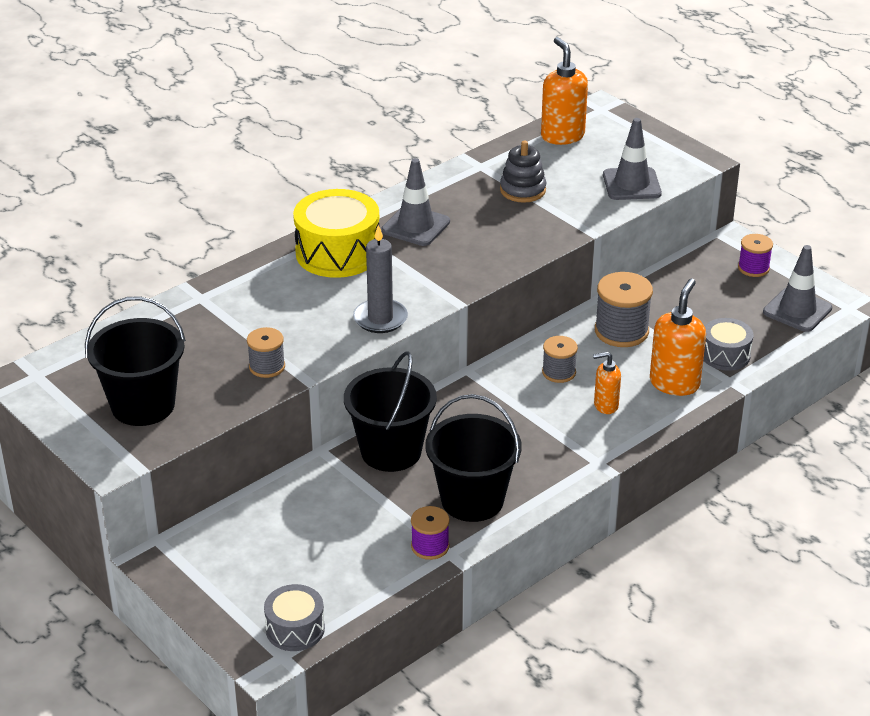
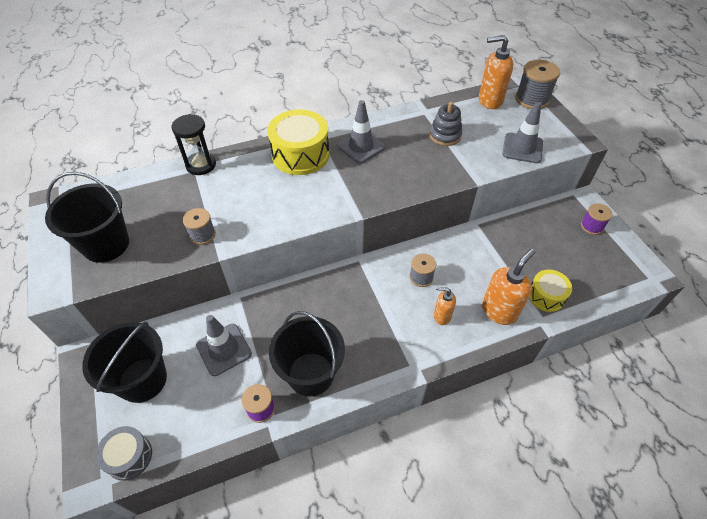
camera: 20 degrees right, 15 degrees up
black bucket [344,351,437,472] -> black bucket moved to [82,322,167,403]
grey candle [353,225,408,333] -> none
orange soap dispenser [541,37,588,145] -> orange soap dispenser turned 90 degrees counterclockwise [479,35,513,109]
grey spool [595,272,653,347] -> grey spool moved to [515,60,560,109]
grey drum [703,318,753,371] -> yellow drum [529,269,572,312]
grey traffic cone [763,245,832,332] -> grey traffic cone moved to [196,315,252,376]
none -> black hourglass [172,114,216,175]

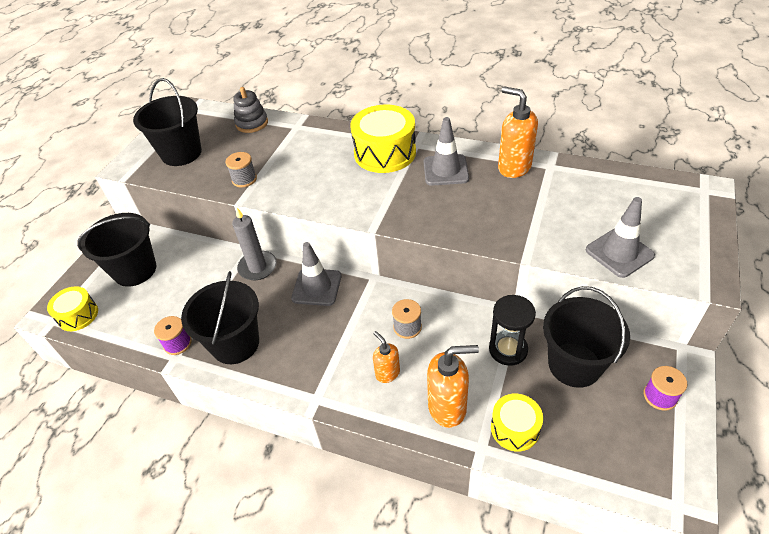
camera: 45 degrees right, 5 degrees down
grey drum [96,426,152,481] -> yellow drum [47,286,98,331]
black hourglass [172,114,216,175] -> black hourglass moved to [489,295,536,366]
grey traffic cone [196,315,252,376] -> grey traffic cone moved to [291,242,341,306]
grey stacking toy [429,102,462,146] -> grey stacking toy moved to [233,87,268,133]
orange soap dispenser [479,35,513,109] -> orange soap dispenser moved to [498,86,538,178]
grey spool [515,60,560,109] -> none
none -> grey candle [232,208,277,280]
none -> black bucket [543,286,630,388]

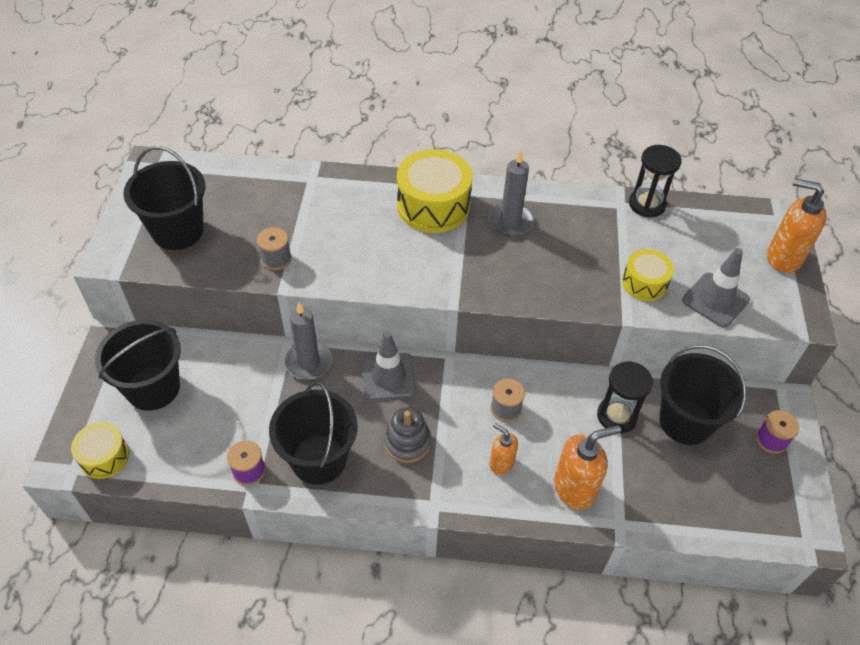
camera: 20 degrees left, 5 degrees up
grey stacking toy [233,87,268,133] -> grey stacking toy moved to [384,407,431,463]
grey traffic cone [424,117,469,186] -> grey candle [488,150,534,236]
yellow drum [491,394,543,452] -> yellow drum moved to [622,249,674,301]
orange soap dispenser [498,86,538,178] -> orange soap dispenser moved to [767,178,827,273]
none -> black hourglass [629,145,682,217]

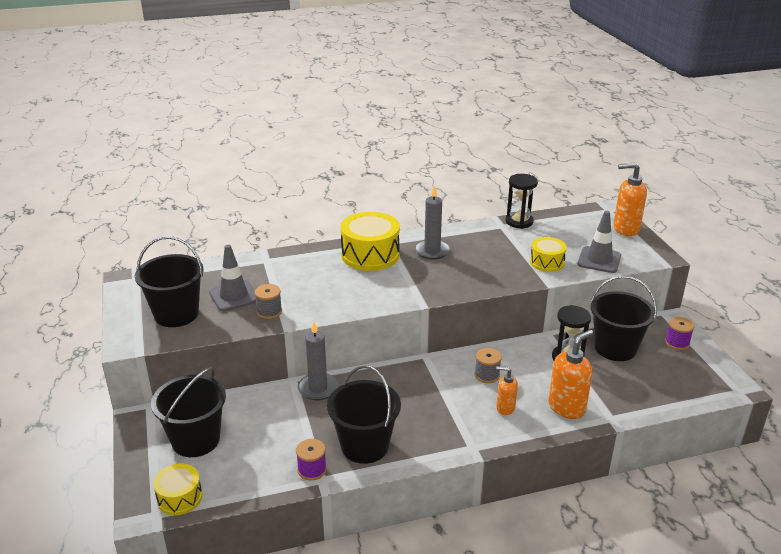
camera: 20 degrees left, 20 degrees down
grey traffic cone [362,331,416,400] -> grey traffic cone moved to [209,245,256,311]
grey stacking toy [384,407,431,463] -> none

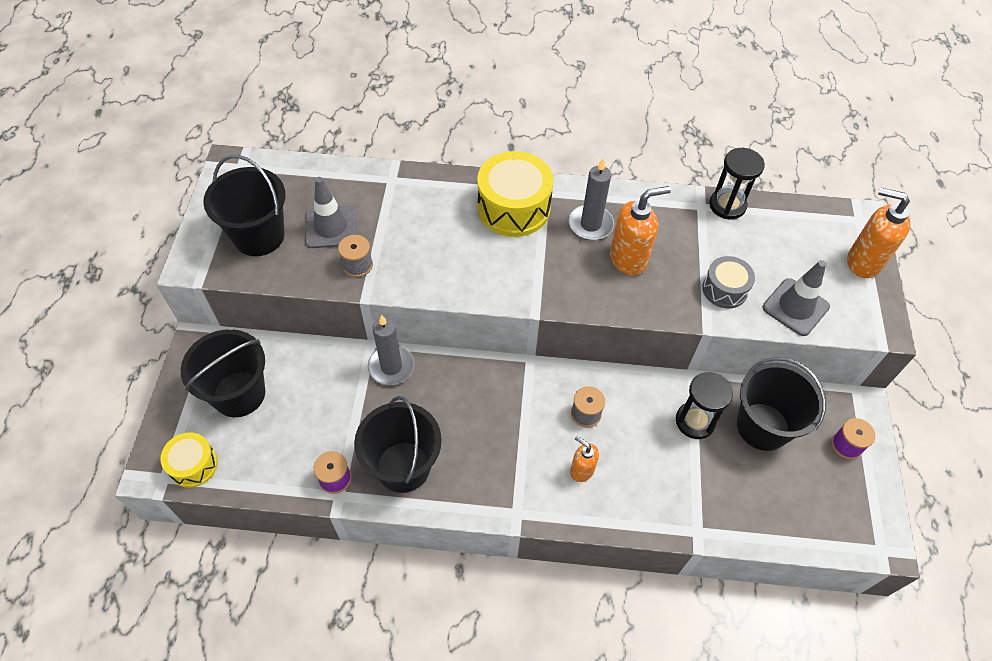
camera: 20 degrees right, 25 degrees up
yellow drum [530,237,567,272] -> grey drum [702,256,755,308]
orange soap dispenser [548,330,593,419] -> orange soap dispenser moved to [610,186,671,275]

